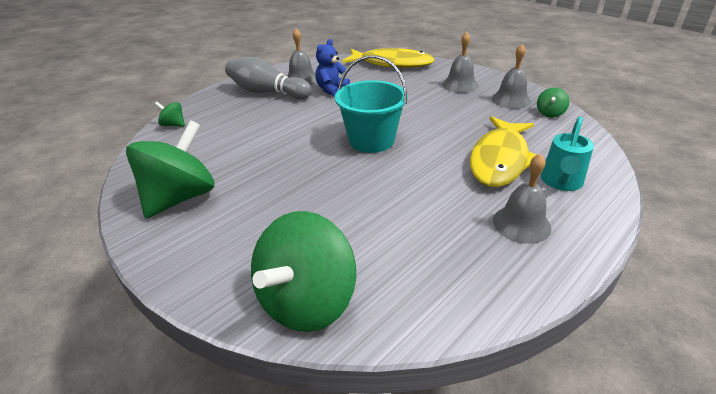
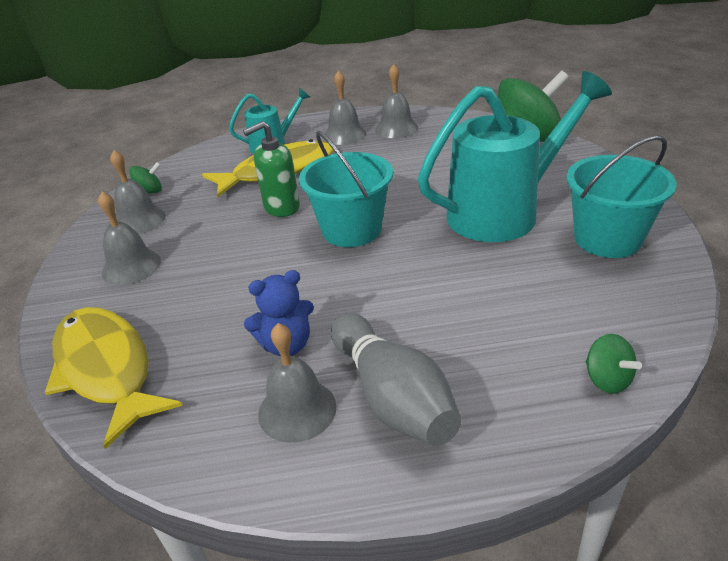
camera: 140 degrees left, 0 degrees up
green spinning top [126,120,214,218] -> turquoise bucket [566,135,677,258]
none -> green soap dispenser [243,121,300,217]
none -> grey bell [375,64,418,138]
none -> turquoise watering can [418,71,612,242]

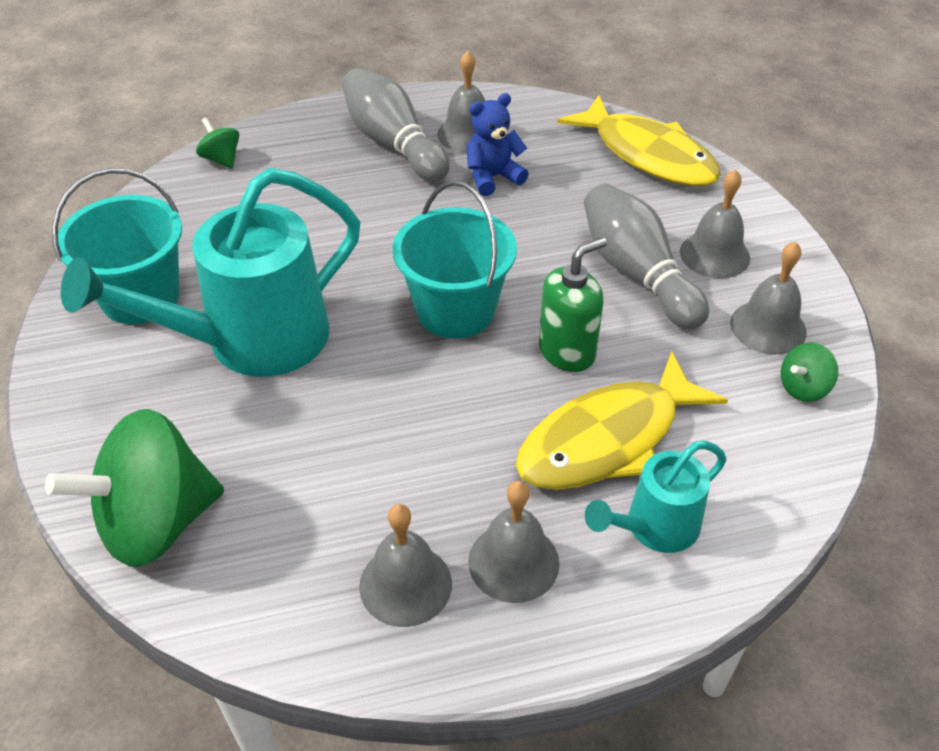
camera: 170 degrees right, 10 degrees up
none -> grey bowling pin [584,184,709,330]

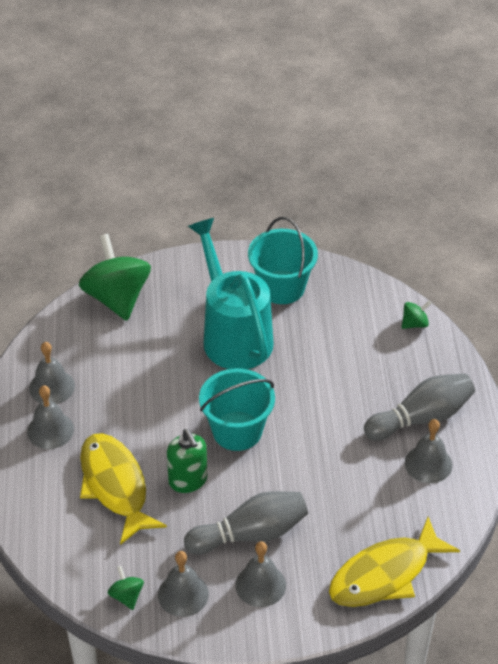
camera: 100 degrees right, 0 degrees up
blue teddy bear [467,93,529,196] -> none
turquoise watering can [585,441,726,553] -> none

